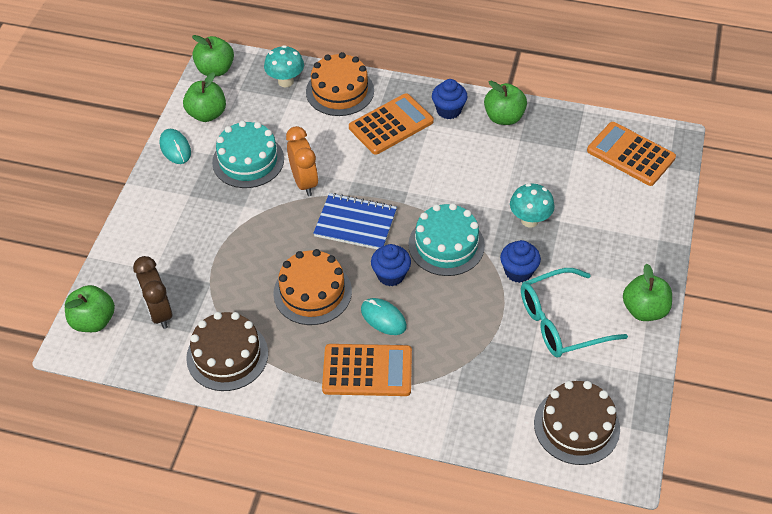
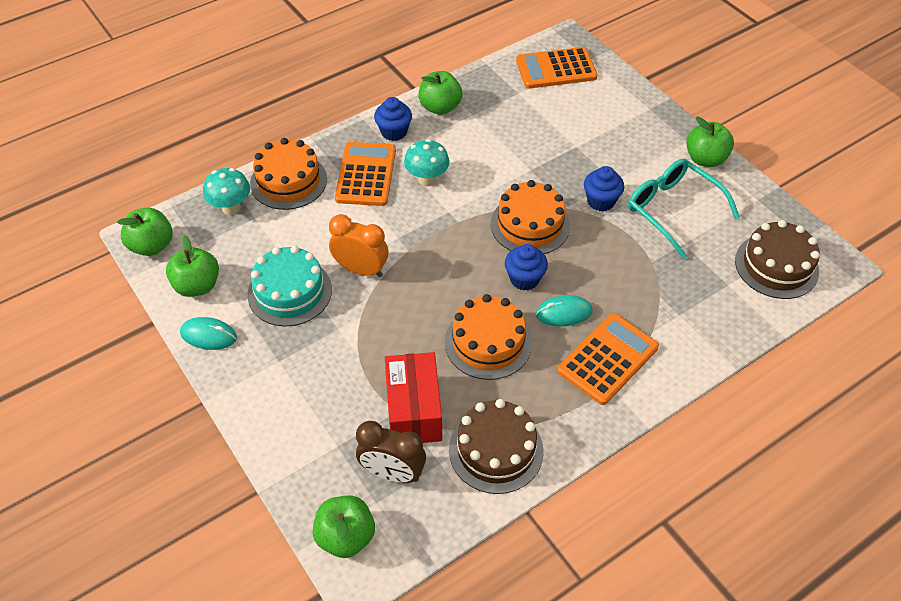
camera: 50 degrees left, 0 degrees up
blue notebook [313,193,397,249] -> none
turquoise cake [408,203,485,276] -> orange cake [491,180,570,254]
turquoise mushroom [510,183,555,228] -> turquoise mushroom moved to [404,139,449,186]
turquoise glasses [521,268,628,357] -> turquoise glasses turned 120 degrees clockwise [628,158,740,259]
none -> red box [385,352,442,443]

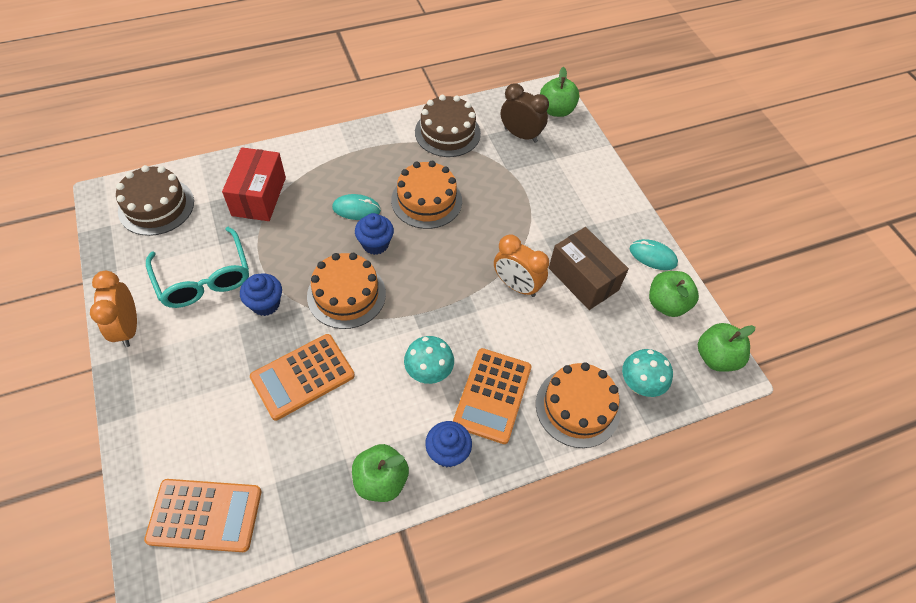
camera: 170 degrees left, 5 degrees up
turquoise cake [247,246,332,326] -> brown box [549,227,629,310]
red box [385,352,442,443] -> red box moved to [222,147,286,221]
orange calculator [557,313,659,405] -> orange calculator moved to [250,334,355,420]
green apple [686,116,734,167] -> orange clock [90,271,137,347]

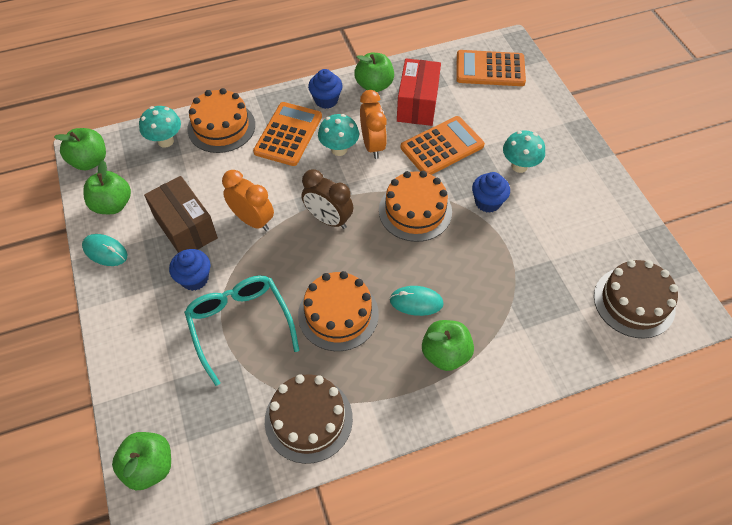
camera: 175 degrees left, 0 degrees up
orange clock [90,271,137,347] -> orange clock moved to [360,90,387,159]
turquoise glasses [146,227,249,308] -> turquoise glasses moved to [184,275,300,386]
red box [222,147,286,221] -> red box moved to [397,59,441,126]
blue cupcake [355,213,394,255] -> blue cupcake moved to [169,249,210,291]
brown clock [501,83,549,143] -> brown clock moved to [301,169,354,229]
none -> green apple [422,320,474,371]
none -> turquoise mushroom [503,130,545,173]

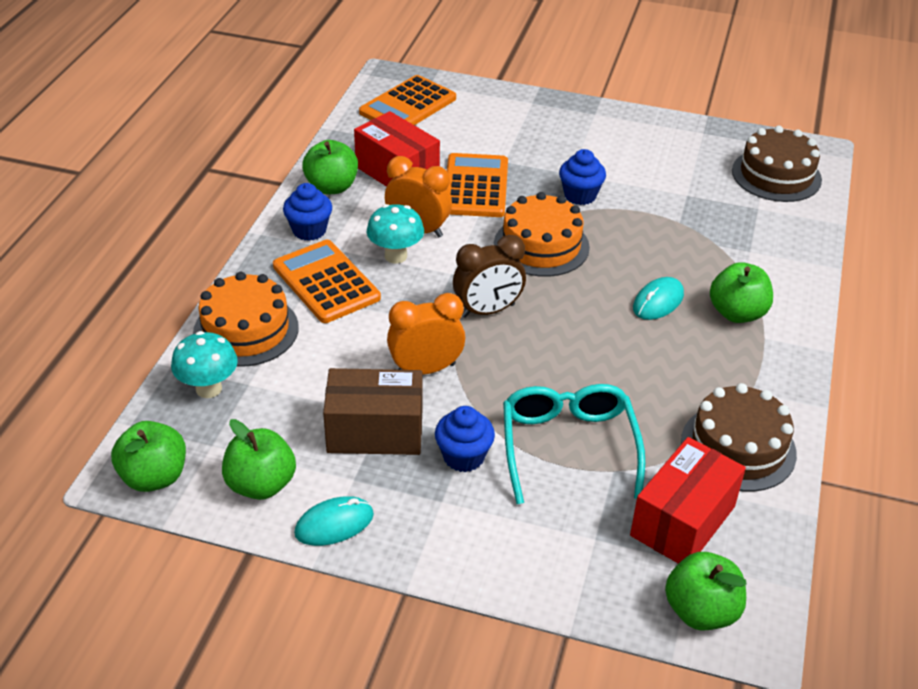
camera: 55 degrees left, 15 degrees down
turquoise glasses [184,275,300,386] -> turquoise glasses turned 75 degrees clockwise [503,384,645,504]
orange cake [298,271,379,351] -> none
turquoise mushroom [503,130,545,173] -> none
none -> red box [630,437,746,564]

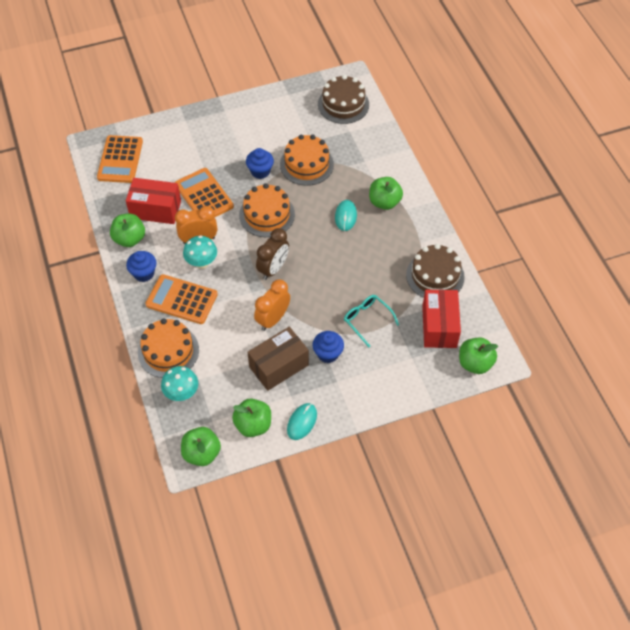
camera: 35 degrees left, 15 degrees up
turquoise glasses [503,384,645,504] -> turquoise glasses [344,295,399,347], size x0.65
none -> orange cake [280,135,334,186]

